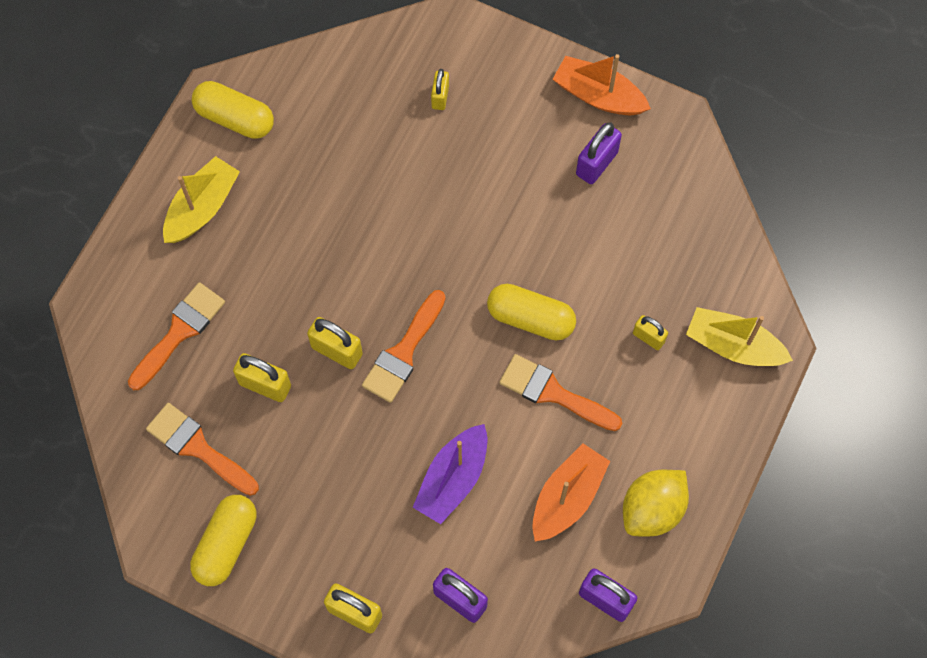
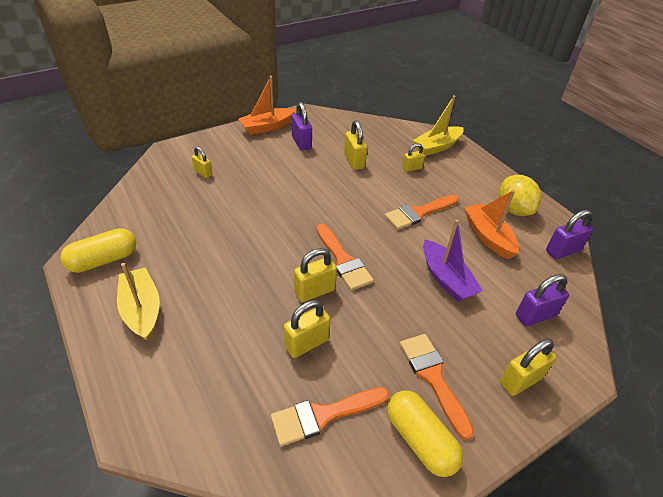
camera: 60 degrees left, 25 degrees down
orange brush [128,282,225,390] -> orange brush moved to [400,334,474,440]
yellow capsule [487,284,576,340] -> none
none -> yellow padlock [344,120,367,170]

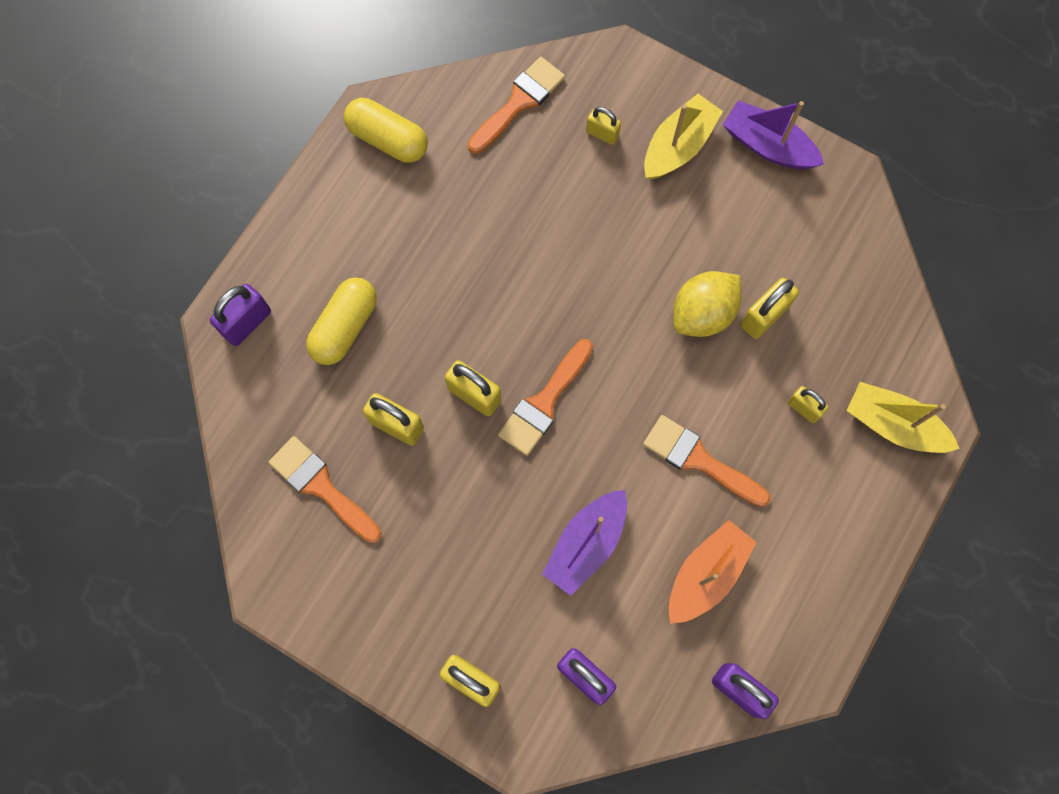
camera: 65 degrees right, 30 degrees up
yellow boat [117,263,160,341] -> yellow boat moved to [644,94,723,180]
yellow padlock [192,147,213,178] -> yellow padlock turned 75 degrees counterclockwise [586,107,621,145]
orange boat [238,76,296,135] -> purple boat [723,100,824,169]
purple padlock [291,102,312,150] -> purple padlock moved to [210,284,271,346]
yellow capsule [387,390,463,477] -> yellow capsule moved to [306,277,377,365]
orange brush [400,334,474,440] -> orange brush moved to [468,57,565,154]
yellow lemon [499,175,542,216] -> yellow lemon moved to [673,271,741,337]

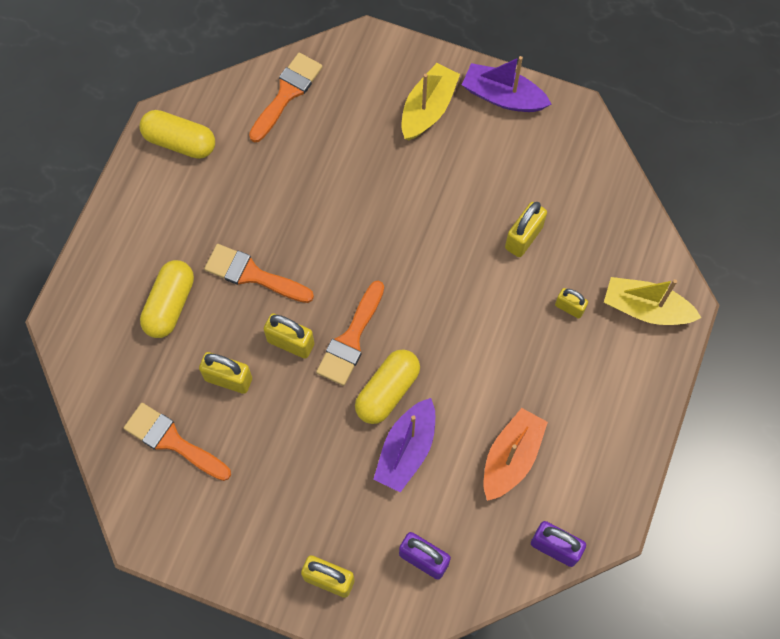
camera: 10 degrees left, 5 degrees down
purple padlock [210,284,271,346] -> none
yellow padlock [586,107,621,145] -> none
orange brush [643,415,771,507] -> orange brush moved to [204,244,314,303]
yellow lemon [673,271,741,337] -> none
none -> yellow capsule [355,349,420,424]

